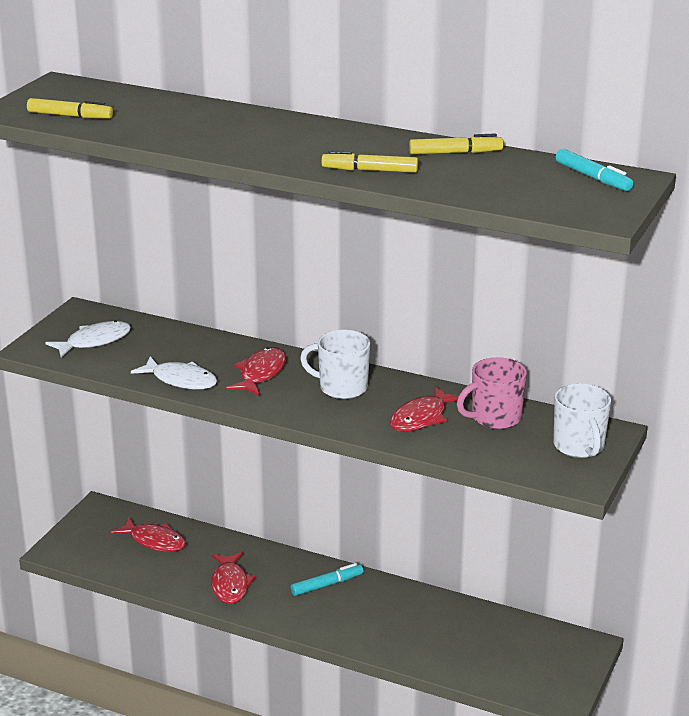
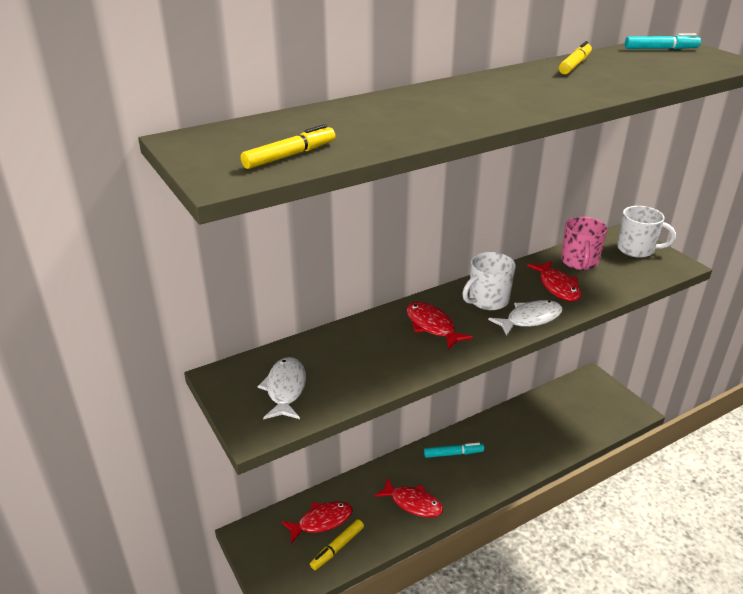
camera: 55 degrees left, 5 degrees up
white fish [131,356,217,389] -> white fish moved to [488,300,562,336]
turquoise marker [291,563,364,596] -> turquoise marker turned 75 degrees clockwise [424,443,484,458]
yellow marker [321,150,418,173] -> yellow marker moved to [310,519,364,570]

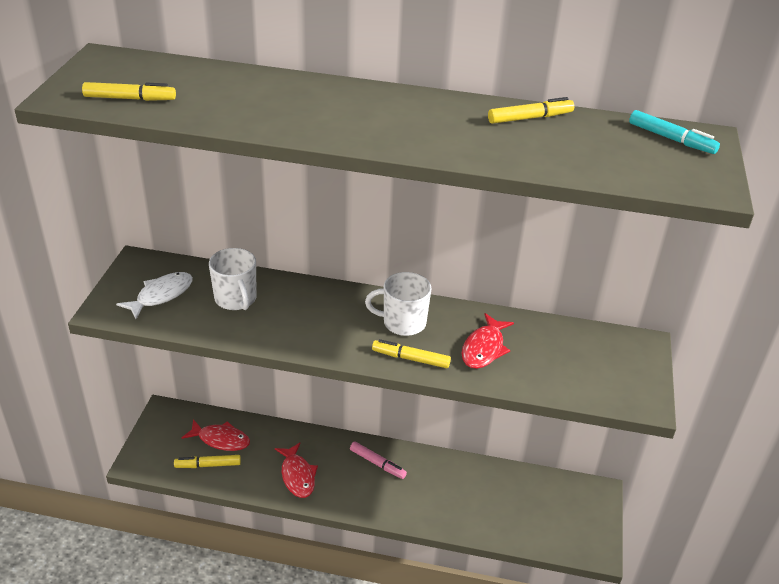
camera: 40 degrees right, 5 degrees up
red fish [406,302,473,350] -> none
turquoise marker [424,443,484,458] -> pink marker [350,441,407,479]
white fish [488,300,562,336] -> yellow marker [372,339,451,368]
pink mug [561,217,607,270] -> none
white mug [617,206,676,258] -> white mug moved to [209,248,257,310]

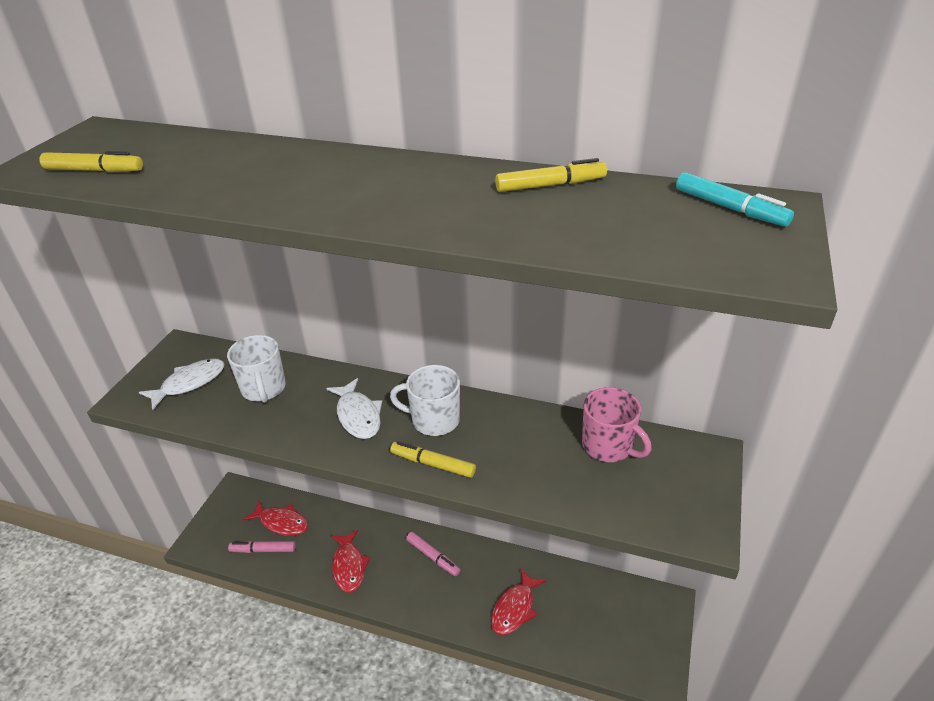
camera: 10 degrees right, 0 degrees up
yellow marker [174,455,241,468] -> pink marker [228,541,296,553]
red fish [462,313,514,369] -> red fish moved to [491,569,546,635]
none -> white fish [326,378,382,439]
none -> pink mug [582,387,652,462]

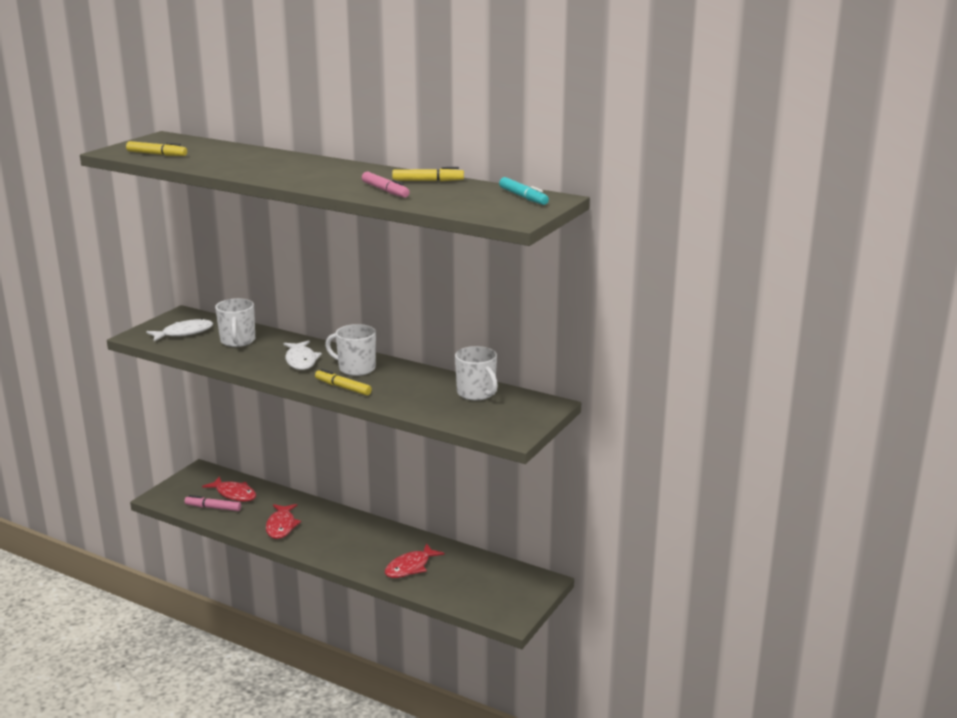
camera: 10 degrees right, 15 degrees down
pink marker [406,532,460,576] -> pink marker moved to [362,172,410,198]
pink mug [582,387,652,462] -> white mug [455,346,498,400]

